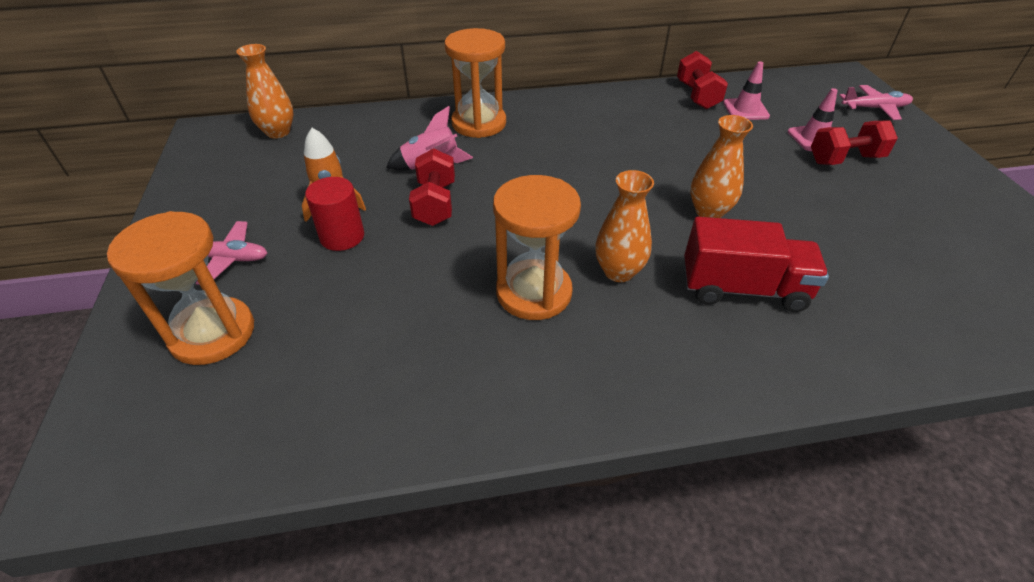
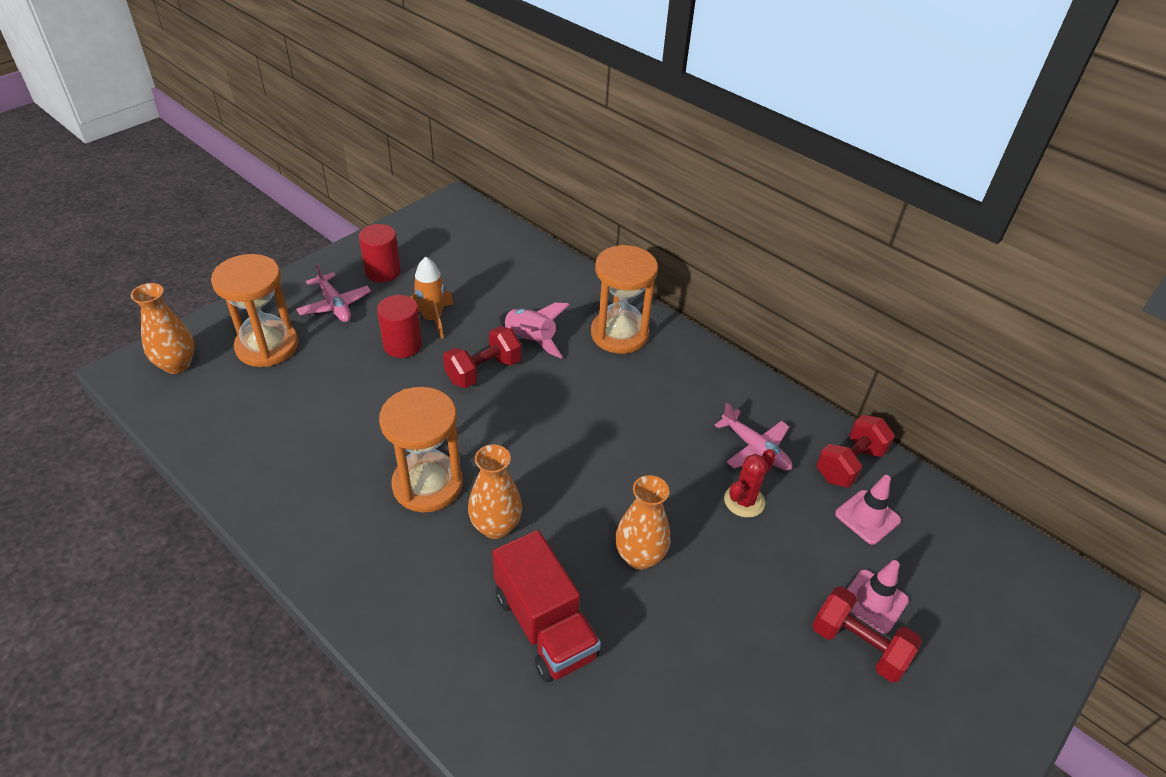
camera: 50 degrees right, 0 degrees up
orange vase [236,44,294,138] -> orange vase moved to [131,283,195,374]
pink plane [839,85,913,120] -> pink plane moved to [715,403,792,471]
none -> red cylinder [359,224,401,283]
none -> red cactus [724,449,776,518]

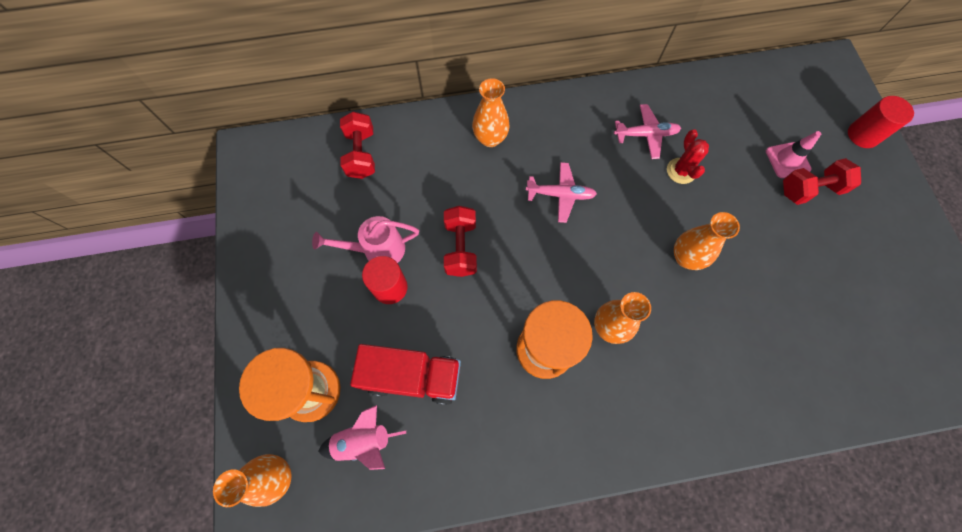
camera: 50 degrees left, 25 degrees up
pink plane [296,263,371,322] -> pink plane moved to [526,162,597,223]
red cylinder [359,224,401,283] -> red cylinder moved to [848,96,914,148]
orange rocket [411,257,454,339] -> pink watering can [312,216,419,263]
red truck [492,530,601,683] -> red truck moved to [350,344,461,405]
pink rocket [500,303,569,358] -> pink rocket moved to [318,405,406,470]
orange hourglass [591,245,658,354] -> orange vase [472,78,510,147]
red dumbbell [816,415,895,488] -> red dumbbell moved to [340,112,375,179]
pink traffic cone [835,475,901,545] -> none

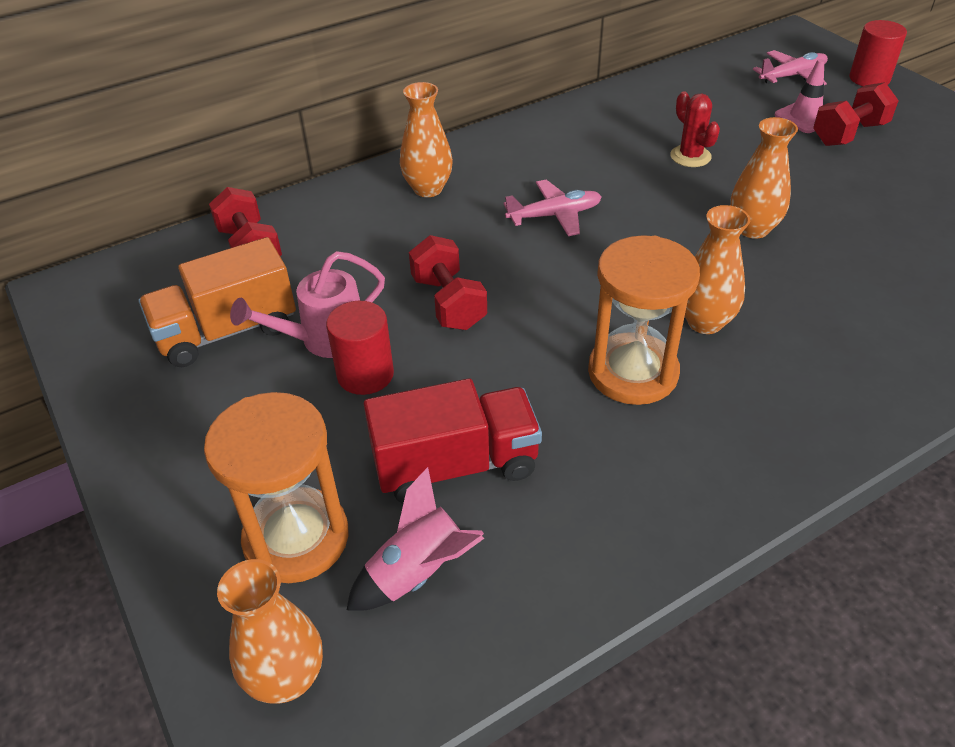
camera: 20 degrees left, 25 degrees down
pink plane [614,104,681,159] -> pink plane moved to [753,50,828,85]
none -> orange truck [138,237,296,367]

